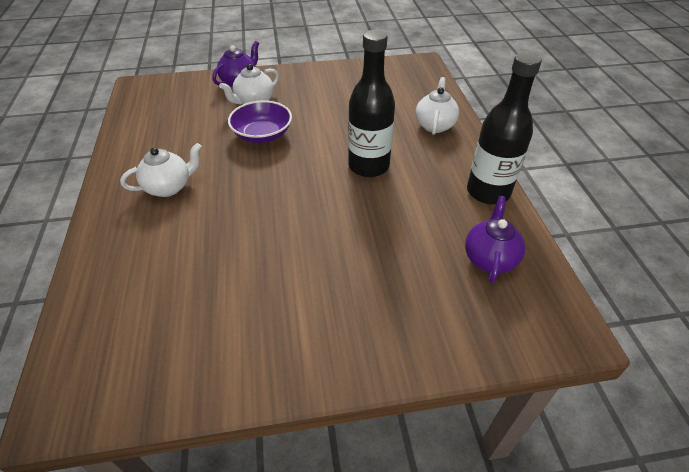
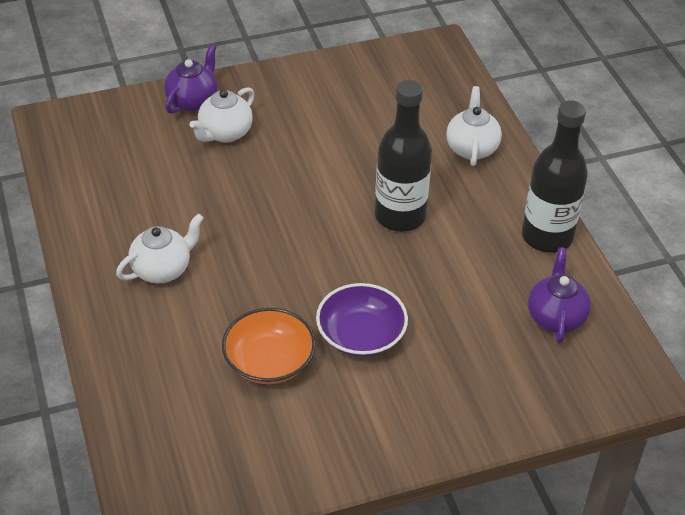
camera: 10 degrees left, 0 degrees up
purple bowl [228,100,292,143] -> purple bowl moved to [316,283,408,357]
none -> orange bowl [222,308,316,384]

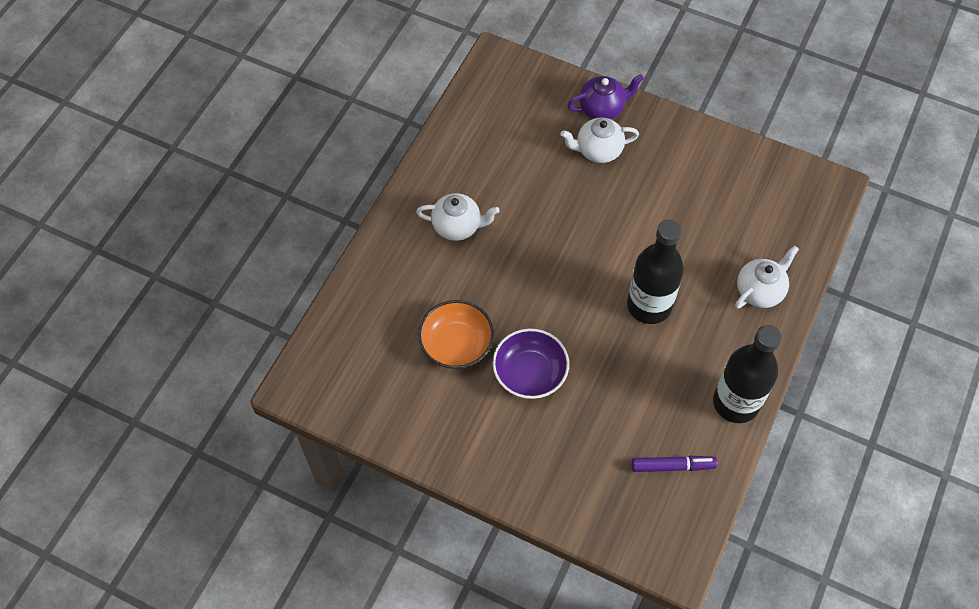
camera: 45 degrees right, 15 degrees up
purple teapot [528,247,591,344] -> purple marker [632,456,718,472]

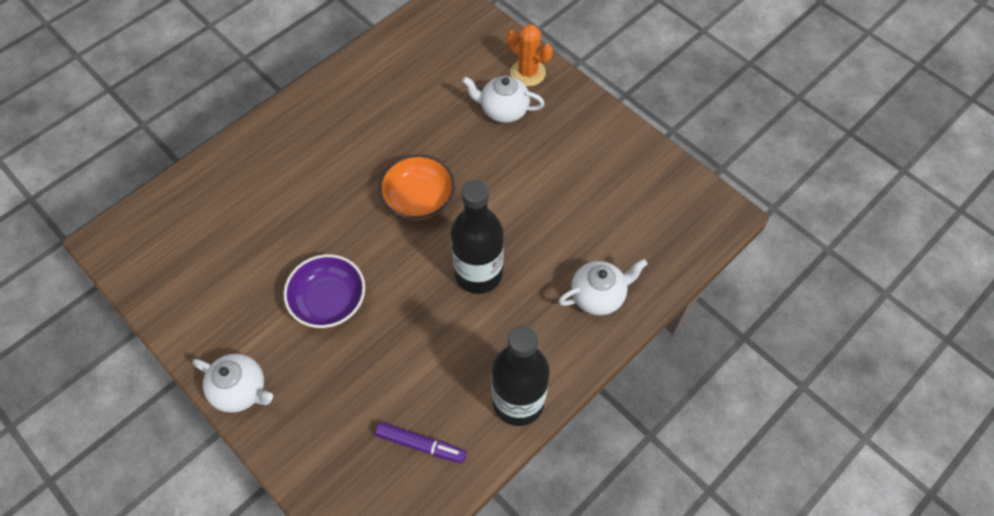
camera: 20 degrees right, 0 degrees up
white teapot [416,193,500,241] -> white teapot moved to [193,354,273,413]
orange bowl [418,300,494,369] -> orange bowl moved to [379,154,455,220]
purple teapot [567,74,644,119] -> orange cactus [507,24,553,86]

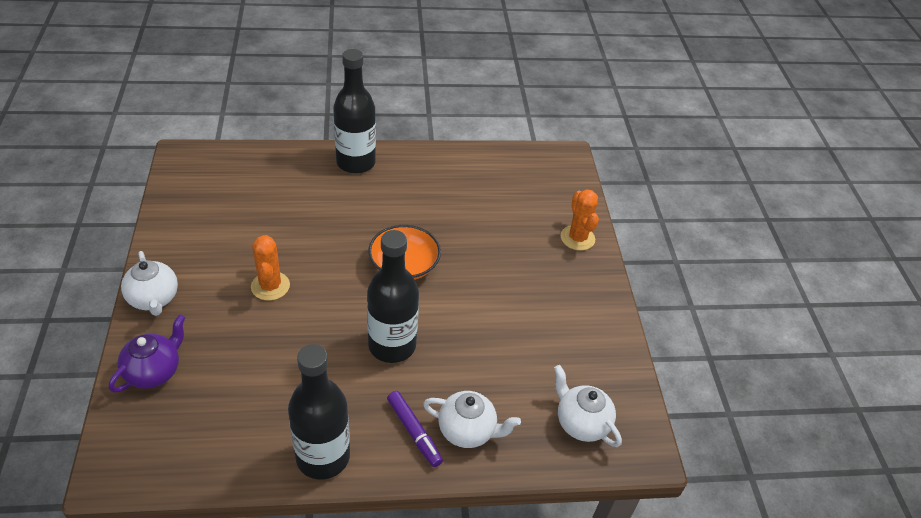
camera: 35 degrees right, 15 degrees down
purple bowl [284,254,365,328] -> orange cactus [251,235,290,301]
purple marker [375,422,466,463] -> purple marker moved to [387,391,443,467]
white teapot [462,76,545,123] -> white teapot moved to [554,365,622,447]
none -> purple teapot [109,315,185,392]
none -> black bottle [333,49,376,174]

